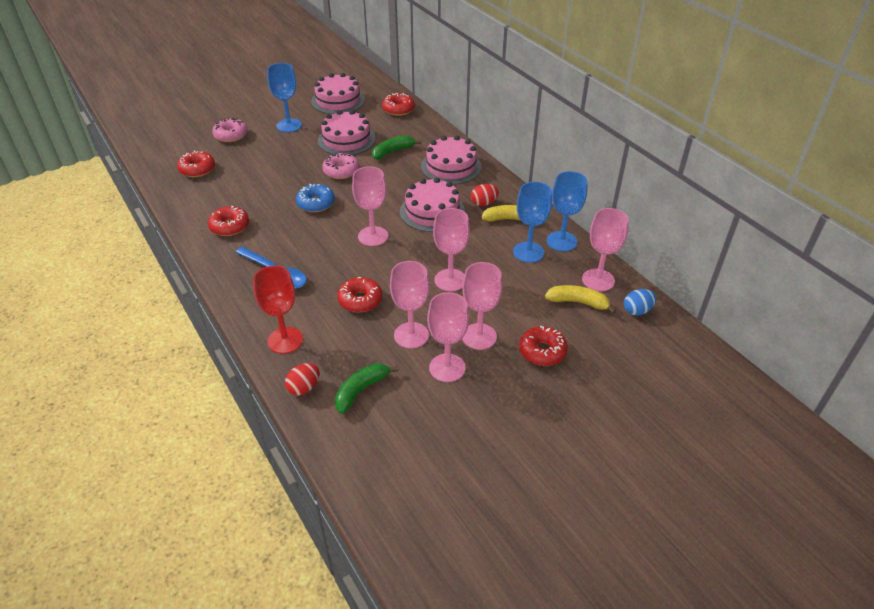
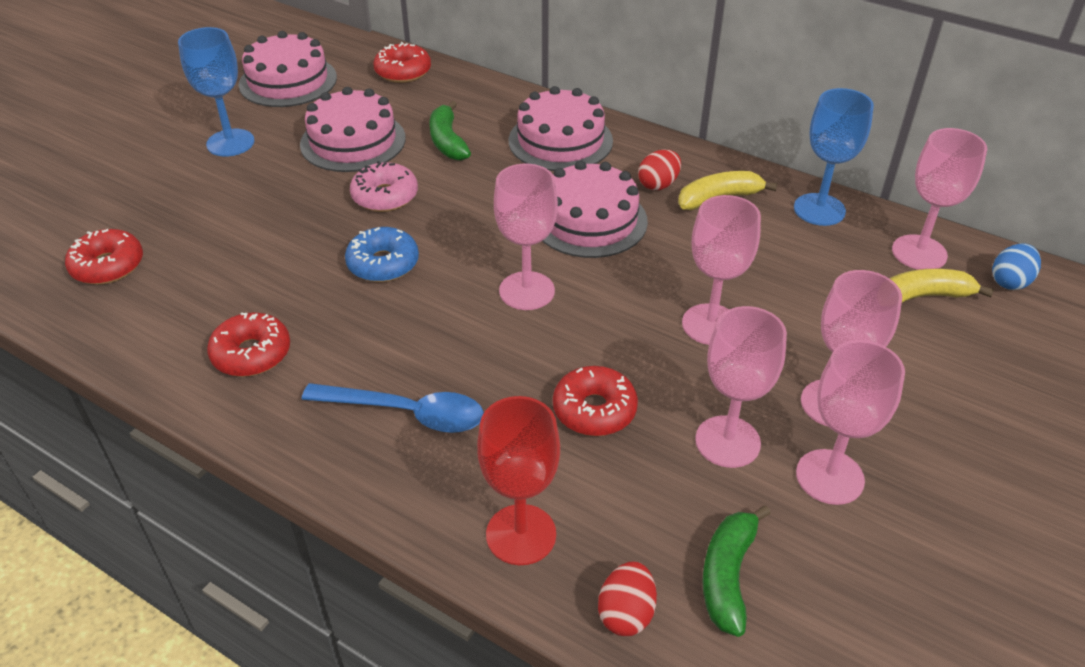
camera: 25 degrees left, 0 degrees up
pink donut [212,118,248,142] -> none
green banana [372,135,421,160] -> green banana turned 45 degrees counterclockwise [430,101,471,161]
blue goblet [513,182,552,263] -> none
red donut [519,326,568,366] -> none

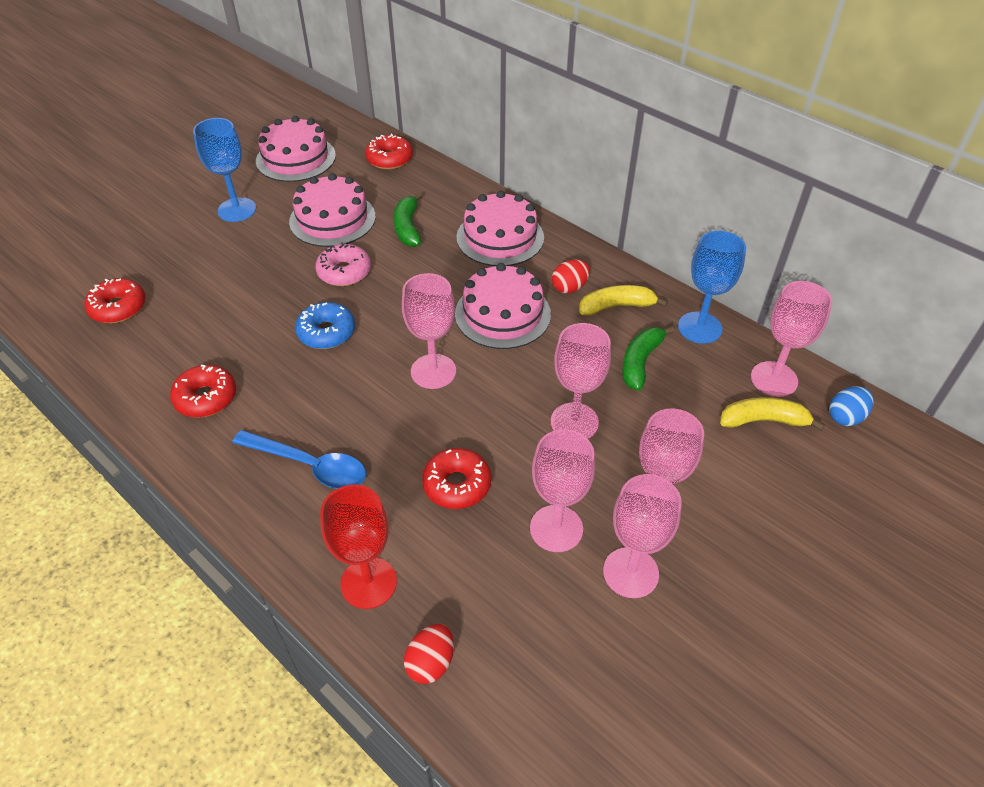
camera: 10 degrees right, 5 degrees up
green banana [702,505,771,637] -> green banana moved to [622,326,675,391]

